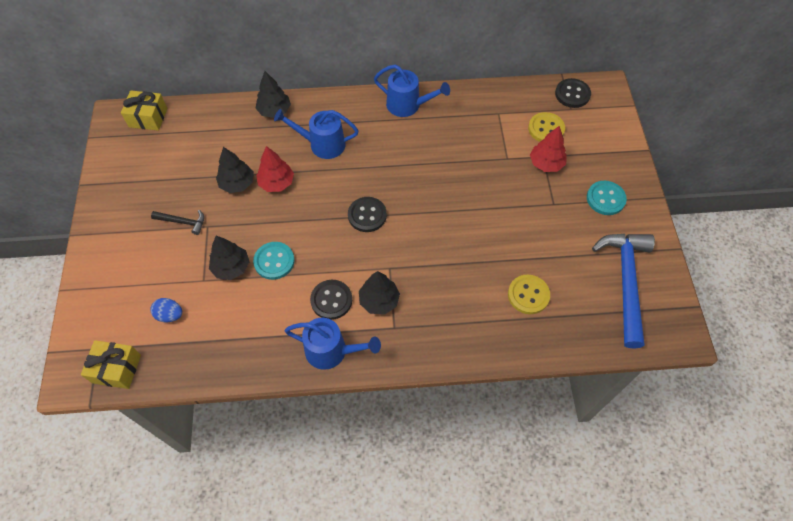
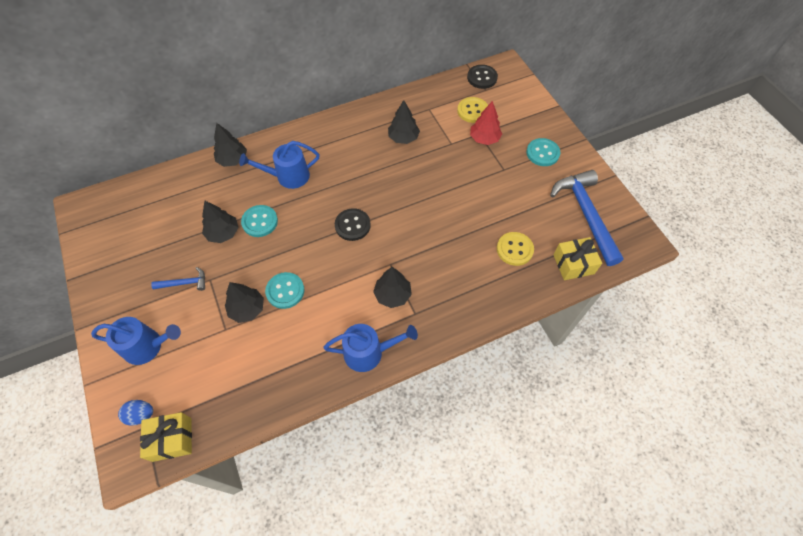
camera: 20 degrees left, 0 degrees up
yellow gift [121,91,167,131] -> yellow gift moved to [553,237,602,280]
blue egg [150,298,182,322] -> blue egg moved to [118,400,153,426]
black hammer [151,210,204,235] -> blue hammer [151,267,205,291]
red tree [256,146,294,192] -> turquoise button [241,205,278,237]
black button [310,280,352,320] -> none
blue watering can [374,64,450,117] -> blue watering can moved to [91,317,181,365]
none -> black tree [388,100,420,144]

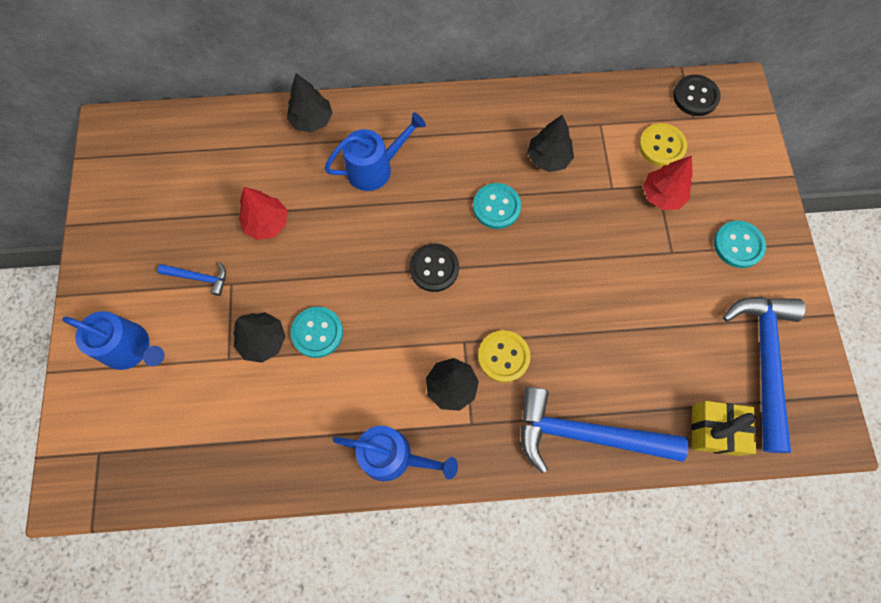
camera: 20 degrees right, 10 degrees up
blue egg [118,400,153,426] -> none
yellow gift [140,412,192,462] -> none
black tree [202,200,239,243] -> red tree [239,187,287,240]
blue watering can [239,141,320,189] -> blue watering can turned 150 degrees clockwise [324,112,426,191]
turquoise button [241,205,278,237] -> turquoise button moved to [473,183,521,229]
yellow button [497,232,534,266] -> yellow button moved to [478,330,531,383]
none -> blue hammer [521,387,688,474]

